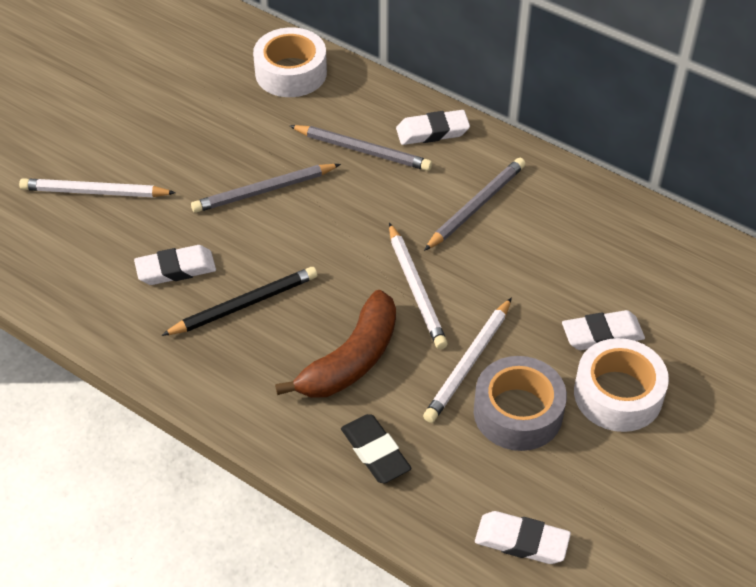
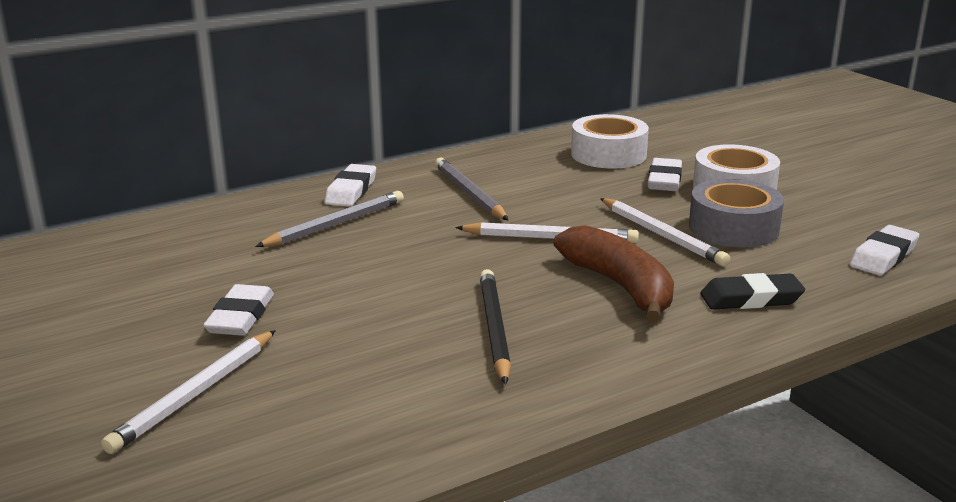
camera: 65 degrees left, 25 degrees down
white eraser [134,245,216,285] -> white eraser moved to [203,284,274,336]
grey pencil [191,164,341,213] -> none
white tape [253,27,327,97] -> white tape moved to [571,114,649,169]

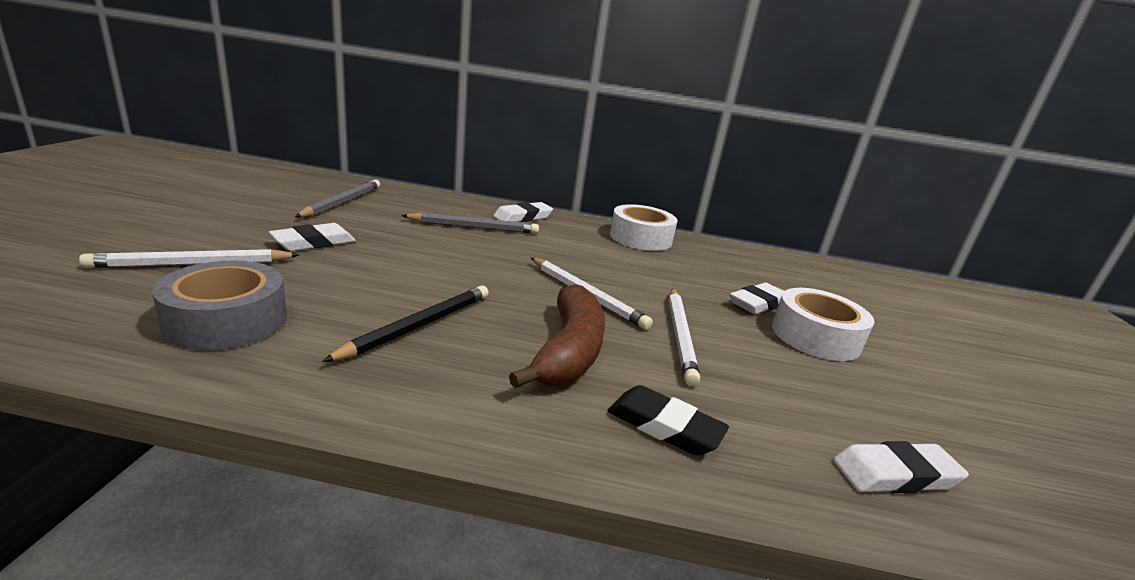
camera: 35 degrees right, 0 degrees up
grey pencil [435,157,508,220] -> grey pencil moved to [295,180,380,218]
white tape [571,114,649,169] -> white tape moved to [610,204,677,251]
grey tape [689,179,784,247] -> grey tape moved to [152,261,287,351]

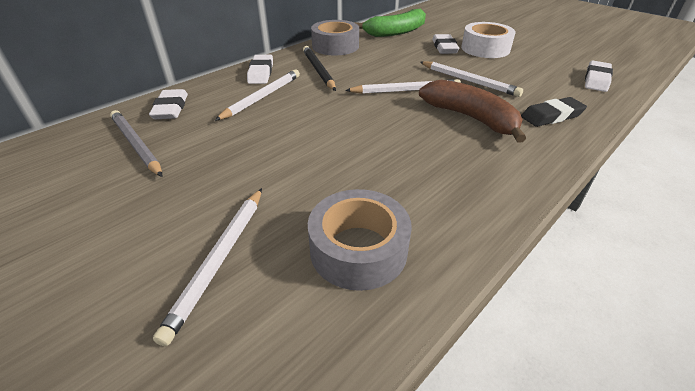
camera: 50 degrees left, 15 degrees up
white eraser [269,223,356,251] -> white eraser moved to [149,89,188,119]
black pencil [322,285,489,362] -> black pencil moved to [303,46,336,91]
grey pencil [401,213,539,234] -> white pencil [215,70,300,121]
white tape [610,204,677,251] -> grey tape [311,20,359,55]
none -> green banana [354,9,426,37]

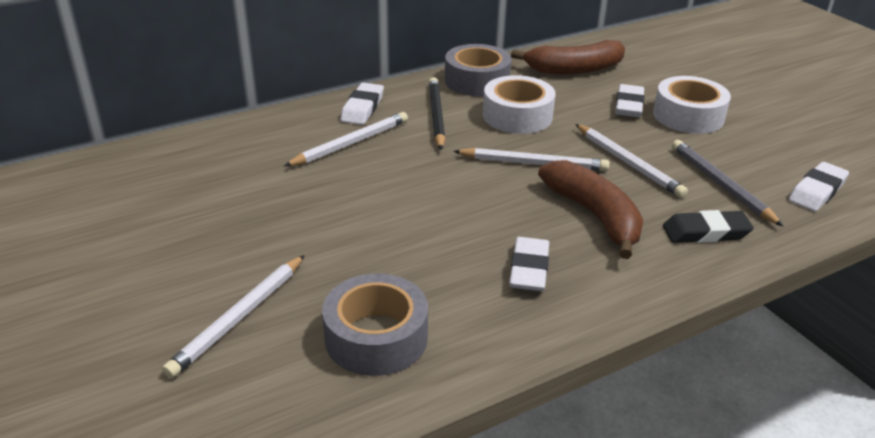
camera: 15 degrees right, 5 degrees down
grey pencil [110,110,162,177] -> grey pencil moved to [672,140,783,226]
white eraser [149,89,188,119] -> white eraser moved to [509,237,549,291]
green banana [354,9,426,37] -> brown banana [511,40,625,75]
none -> white tape [483,75,556,134]

